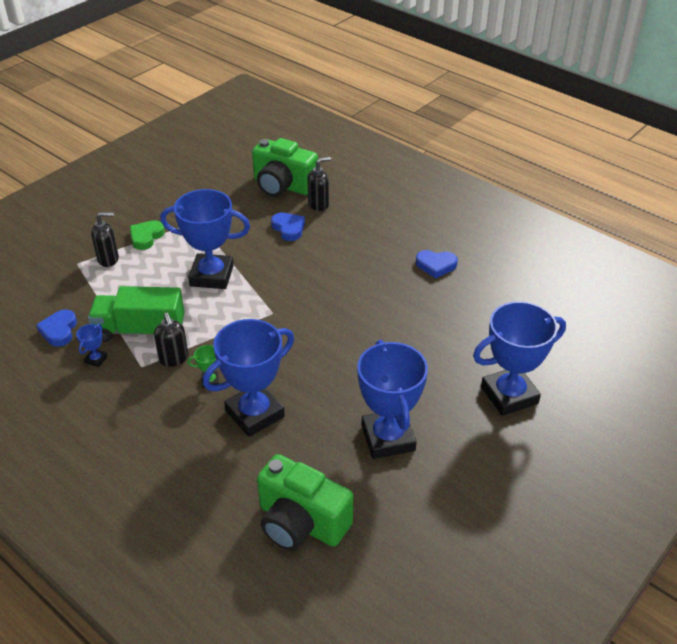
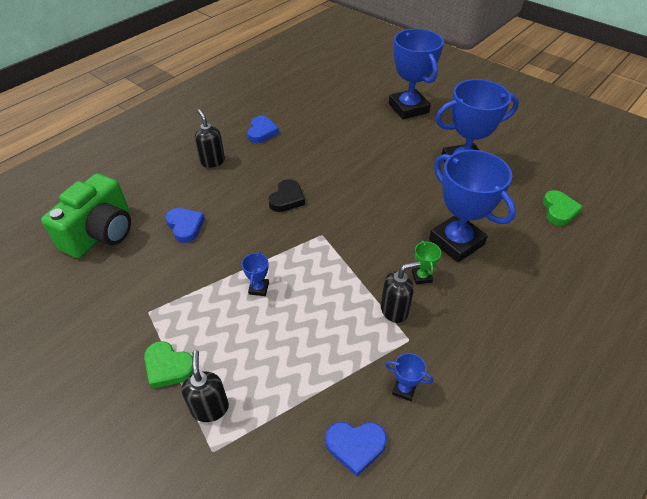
camera: 90 degrees left, 5 degrees up
green truck [88,286,185,342] -> none
blue trophy [160,189,250,289] -> blue trophy [242,252,269,296], size x0.40
green camera [257,454,353,551] -> green heart [543,190,583,226]
blue heart [271,213,305,241] -> blue heart turned 90 degrees clockwise [165,208,205,243]
black soap dispenser [307,157,331,211] -> black soap dispenser moved to [195,109,225,168]
none -> black heart [268,179,305,212]

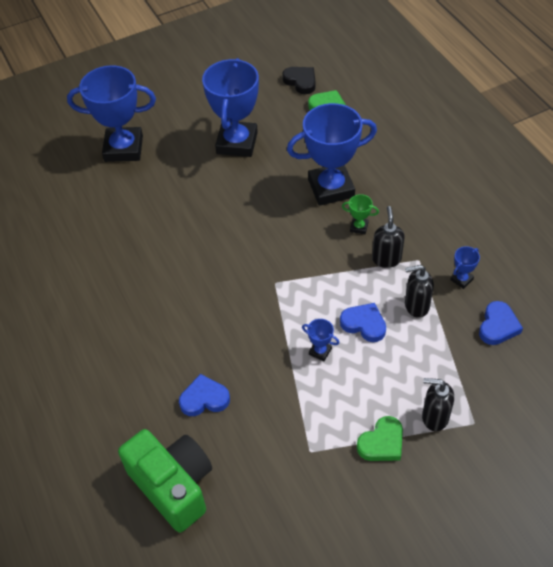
camera: 65 degrees left, 5 degrees up
black soap dispenser [195,109,225,168] -> black soap dispenser moved to [405,265,434,318]
blue heart [247,116,279,143] -> blue heart moved to [340,303,386,342]
black heart [268,179,305,212] -> black heart moved to [282,67,316,94]

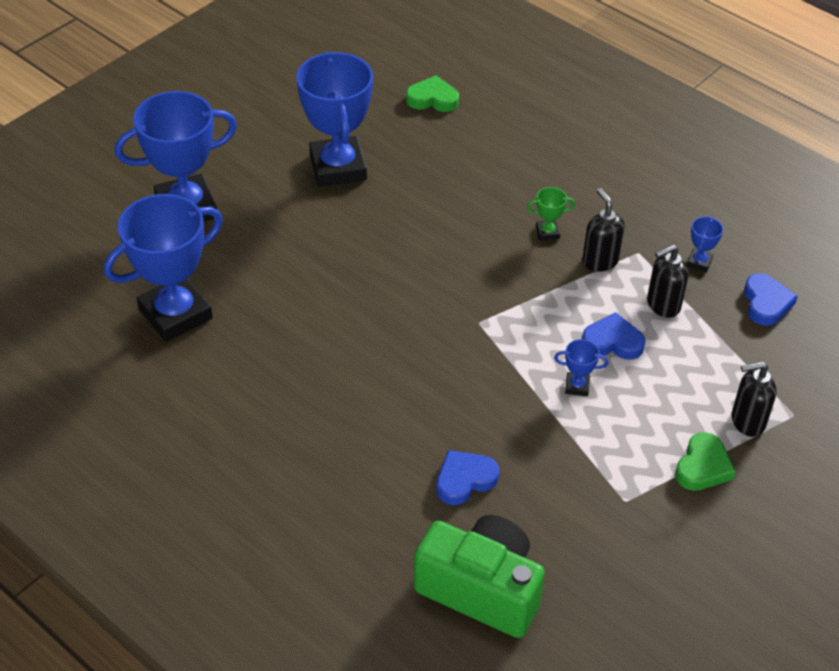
camera: 25 degrees left, 5 degrees down
black heart [282,67,316,94] -> none
blue trophy [287,103,377,206] -> blue trophy moved to [104,194,223,342]

